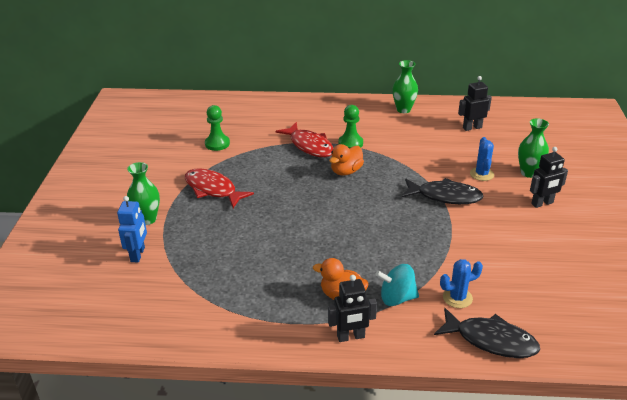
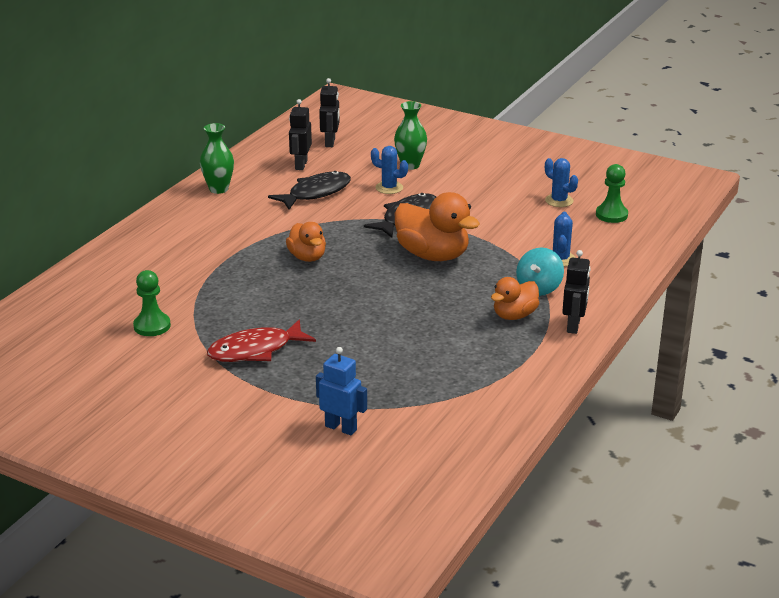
camera: 65 degrees left, 5 degrees down
green vase [127,162,160,225] -> none
red fish [275,122,333,157] -> none
green pawn [338,105,363,148] -> green pawn moved to [596,164,628,223]
black fish [434,308,540,358] -> black fish moved to [268,171,351,210]
black robot [530,147,568,208] -> black robot moved to [319,78,340,147]
none -> orange duck [395,192,480,261]
none -> blue cactus [545,158,578,207]

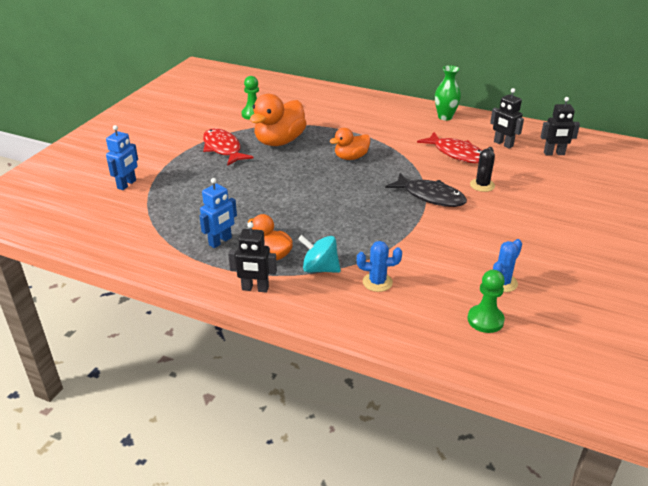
camera: 85 degrees right, 5 degrees up
black fish [268,171,351,210] -> red fish [417,132,482,163]
black robot [289,99,312,170] -> black robot turned 135 degrees counterclockwise [490,88,524,149]
blue cactus [371,146,408,194] -> black cactus [470,147,495,192]
green vase [394,101,427,170] -> none
orange duck [395,192,480,261] -> orange duck moved to [250,94,307,146]
none -> blue robot [199,178,237,248]

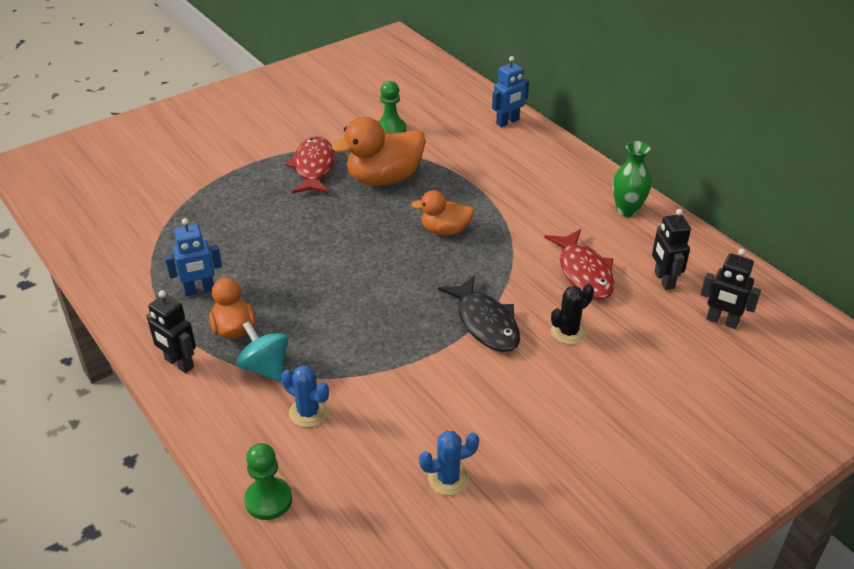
camera: 30 degrees right, 5 degrees up
blue robot [106,125,138,190] -> blue robot moved to [492,56,529,127]
green pawn [468,270,505,333] -> green pawn moved to [244,443,292,520]

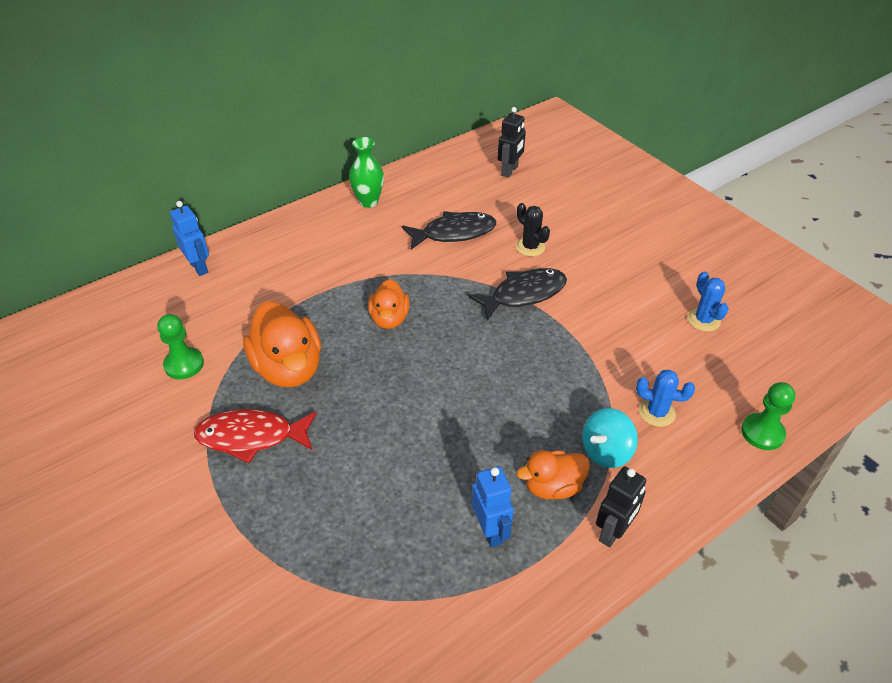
camera: 90 degrees left, 5 degrees up
blue cactus [281,365,329,427] -> blue cactus turned 75 degrees clockwise [636,370,695,427]
red fish [544,229,615,299] -> black fish [402,211,496,249]
black robot [652,209,691,290] -> none

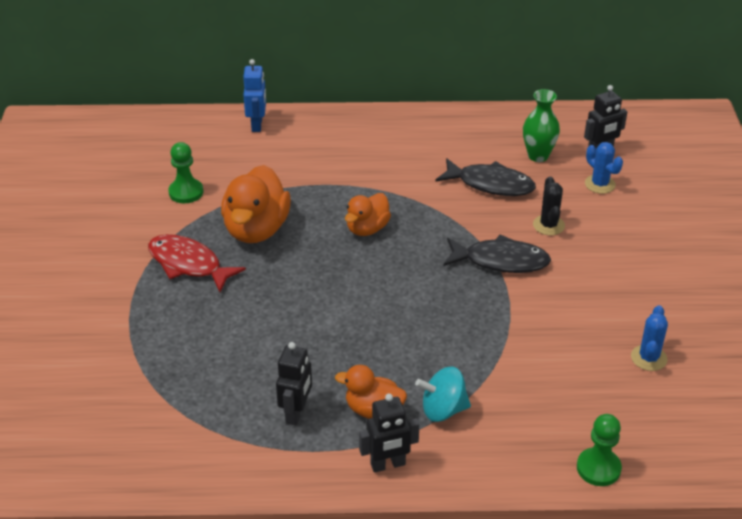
camera: 35 degrees right, 5 degrees down
green vase [349,137,384,208] -> green vase moved to [523,89,560,162]
blue robot [472,466,514,547] -> black robot [276,342,312,425]
blue cactus [636,370,695,427] -> blue cactus moved to [585,142,623,194]

